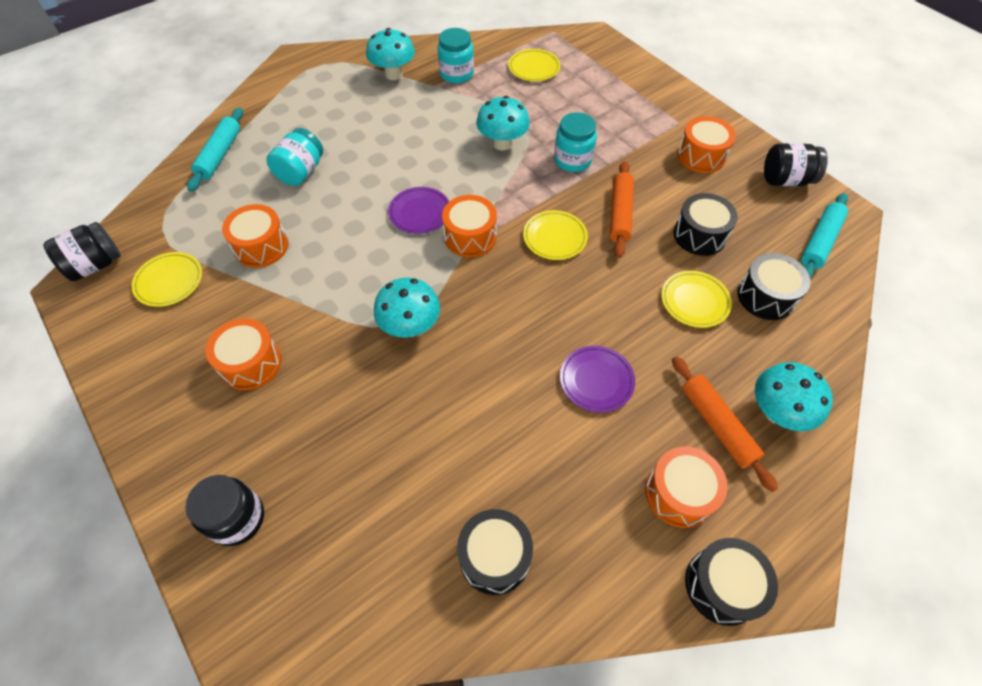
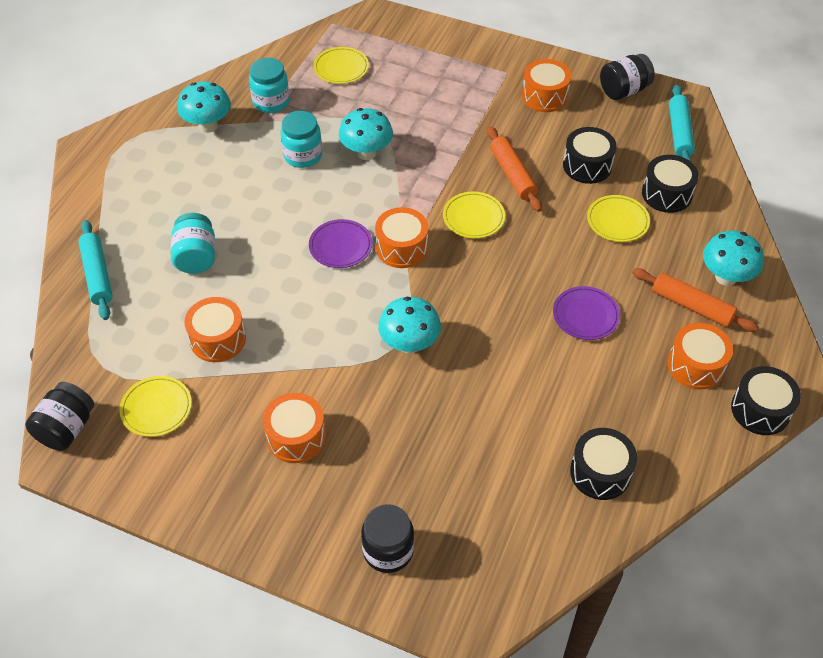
camera: 30 degrees left, 5 degrees down
turquoise jar [554,112,597,172] -> turquoise jar moved to [280,111,322,168]

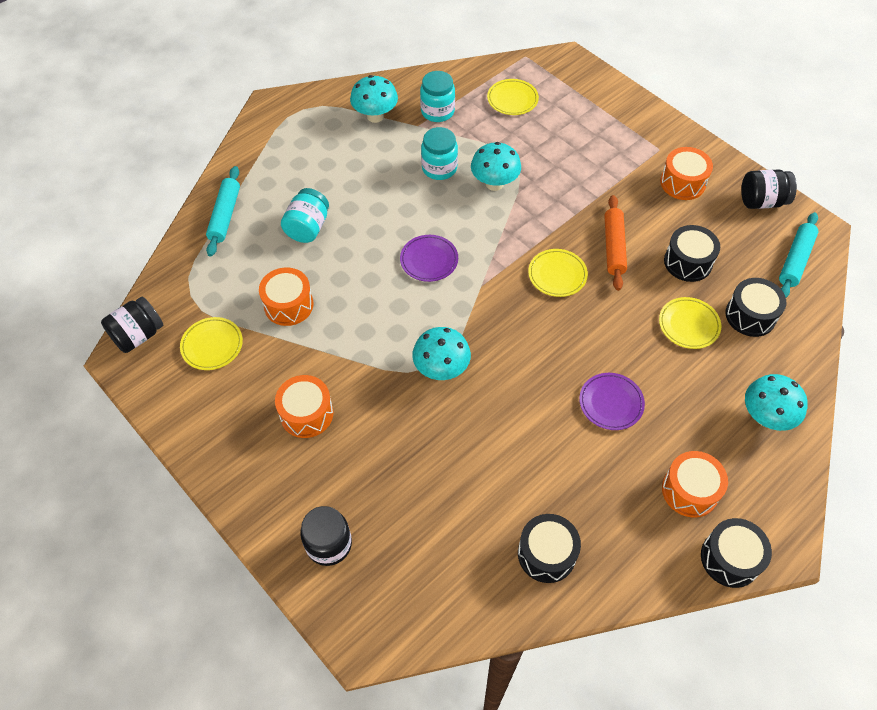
camera: 25 degrees right, 5 degrees up
orange drum [375,207,428,268] -> none
orange rolling pin [632,268,759,332] -> none

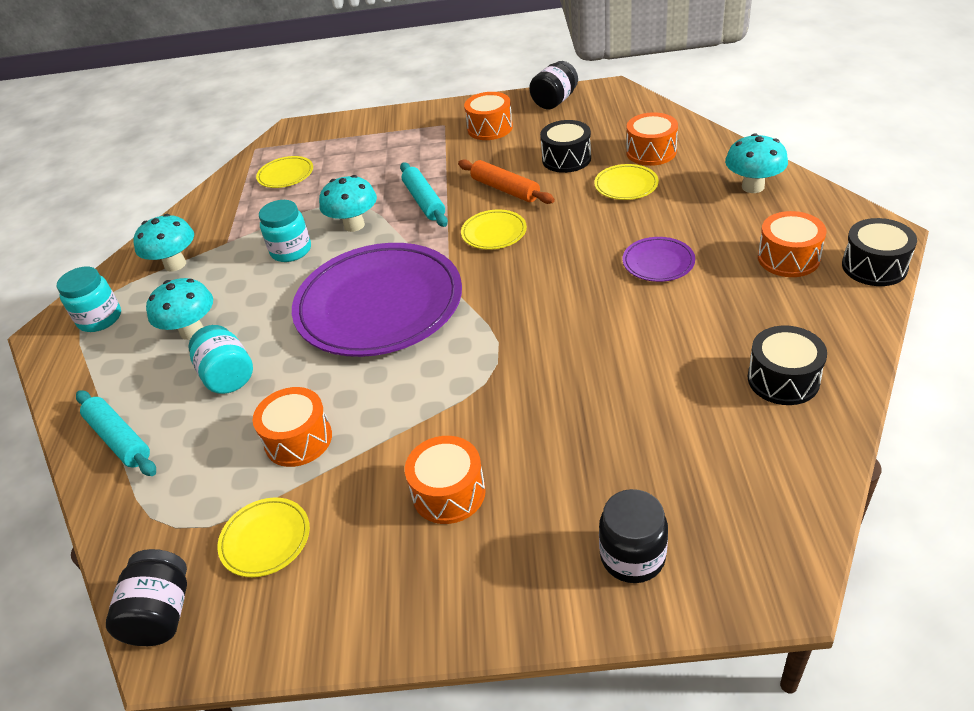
camera: 45 degrees left, 15 degrees down
purple plate [400,235,458,282] -> purple plate [292,243,462,357], size x2.39
turquoise mushroom [412,327,471,380] -> turquoise mushroom moved to [146,278,213,340]
turquoise jar [420,71,455,122] -> turquoise jar moved to [57,267,121,332]
black drum [726,278,786,337] -> orange drum [626,112,678,166]
turquoise rolling pin [779,212,818,298] -> turquoise rolling pin moved to [400,162,448,227]

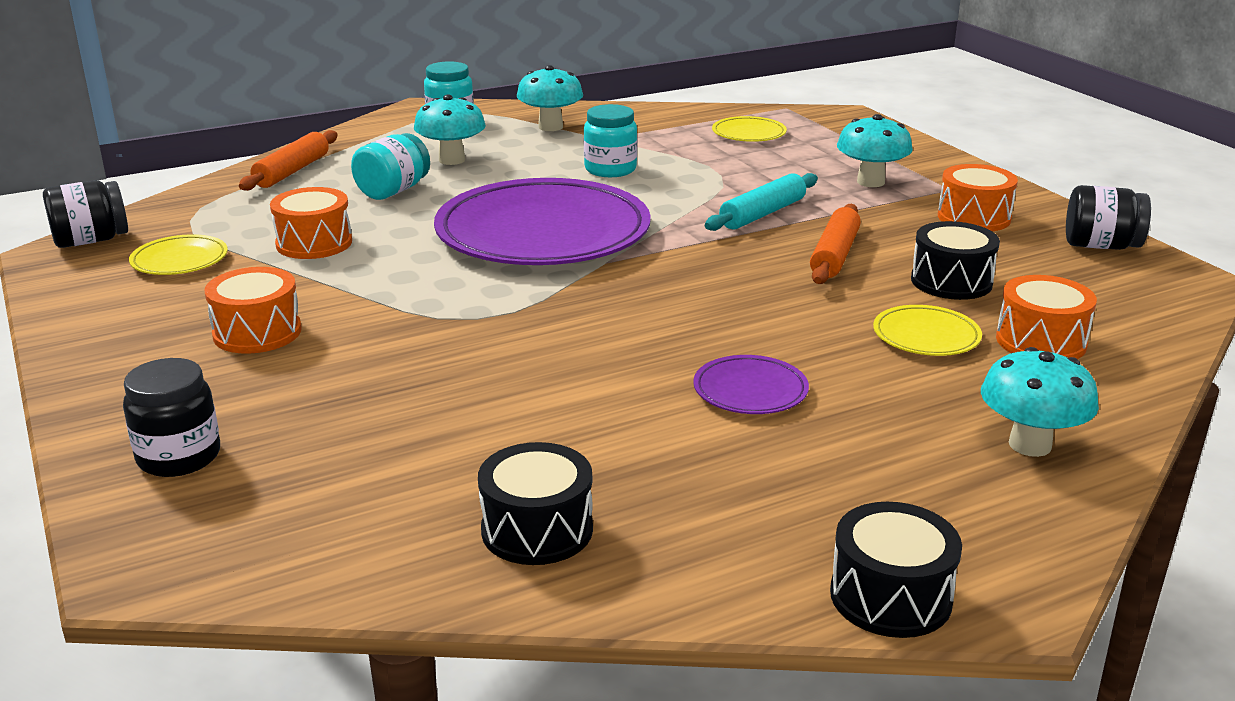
camera: 60 degrees right, 15 degrees down
turquoise rolling pin [76,390,156,476] -> orange rolling pin [239,130,338,191]
turquoise mushroom [319,175,377,232] -> turquoise mushroom moved to [837,114,913,187]
yellow plate [461,209,527,250] -> none
orange drum [758,211,826,277] -> none

